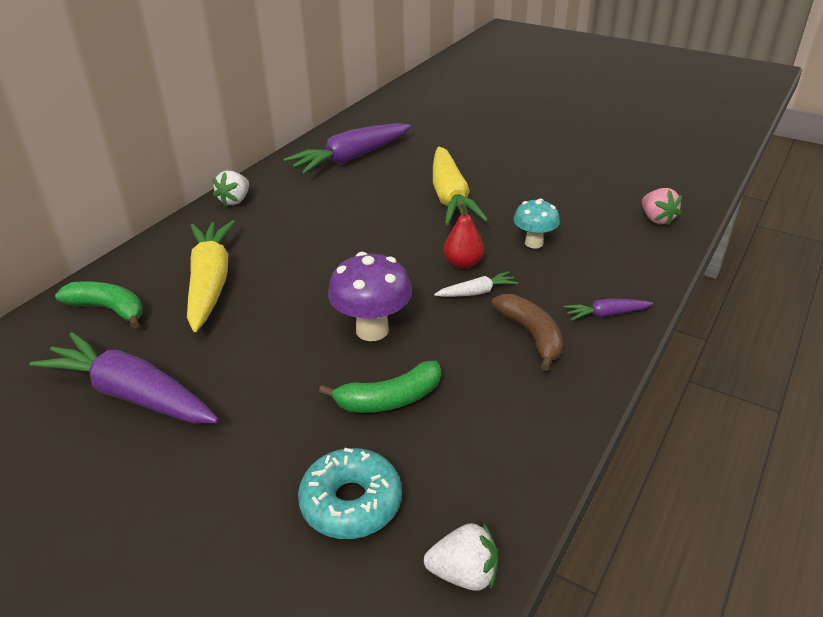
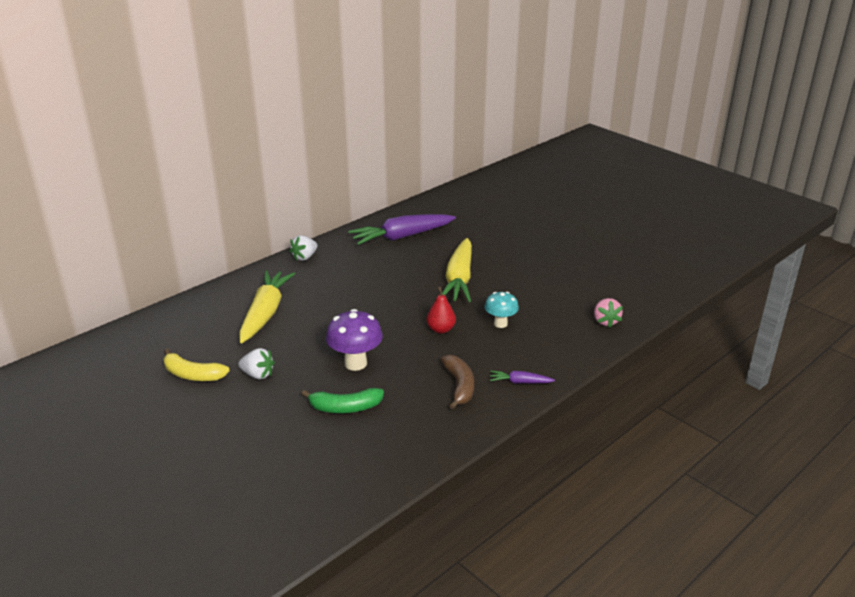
camera: 15 degrees right, 5 degrees down
purple carrot [29,332,219,423] -> yellow banana [163,349,230,381]
green banana [55,281,143,328] -> none
turquoise donut [298,448,402,539] -> none
white strawberry [424,523,498,591] -> white strawberry moved to [238,348,275,379]
white carrot [434,271,518,297] -> none

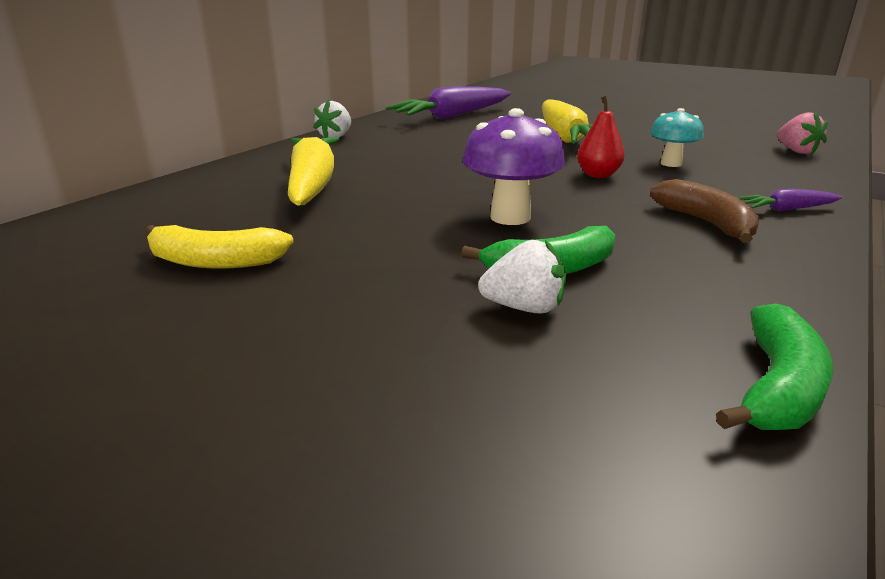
camera: 15 degrees left, 5 degrees down
white strawberry [238,348,275,379] -> white strawberry moved to [478,240,566,314]
none -> green banana [716,303,833,430]

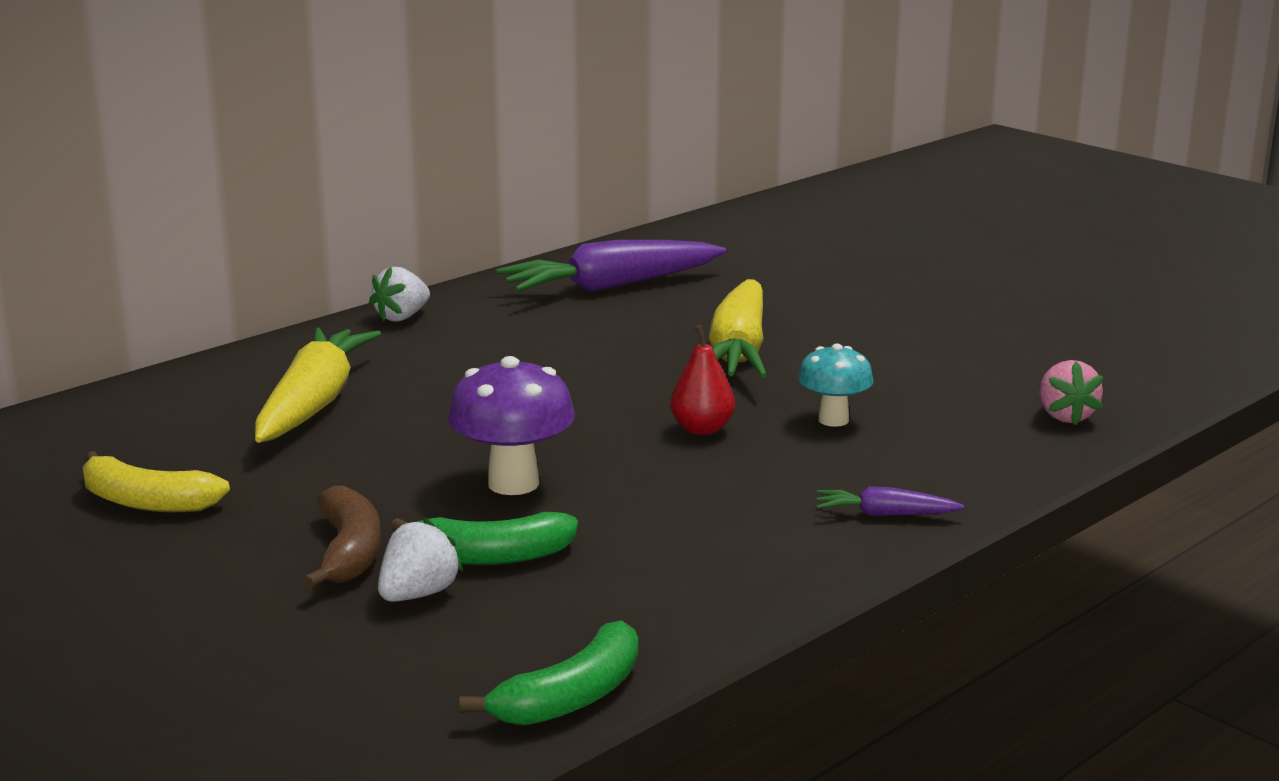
camera: 15 degrees right, 5 degrees down
white strawberry [478,240,566,314] -> white strawberry turned 75 degrees counterclockwise [378,518,463,602]
brown banana [650,179,759,243] -> brown banana moved to [303,486,381,589]

